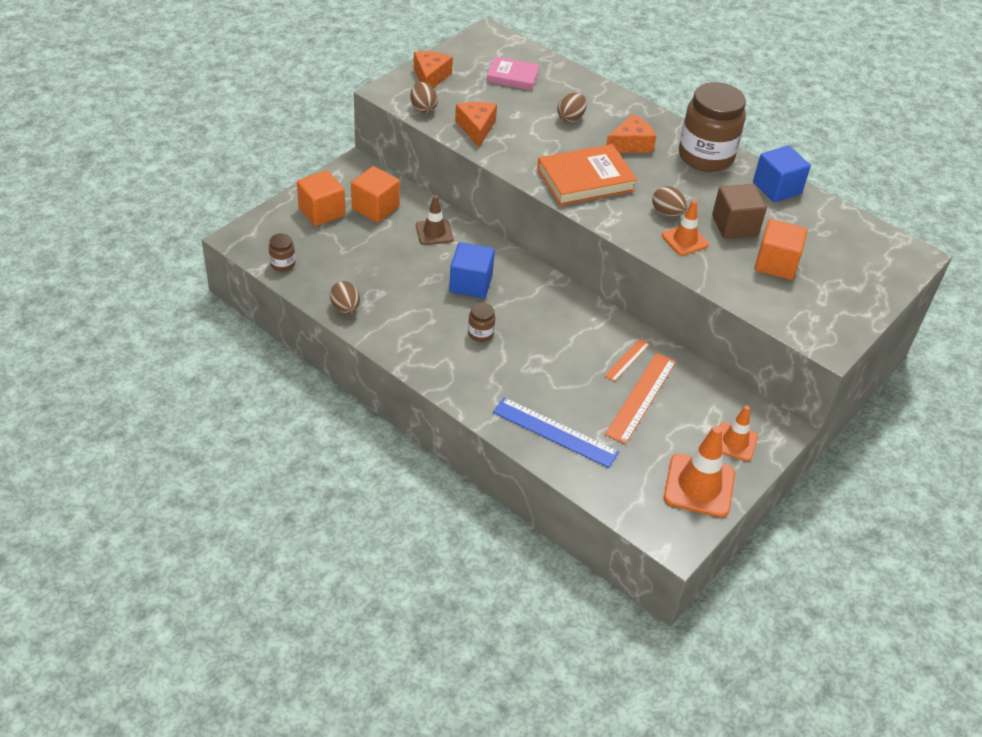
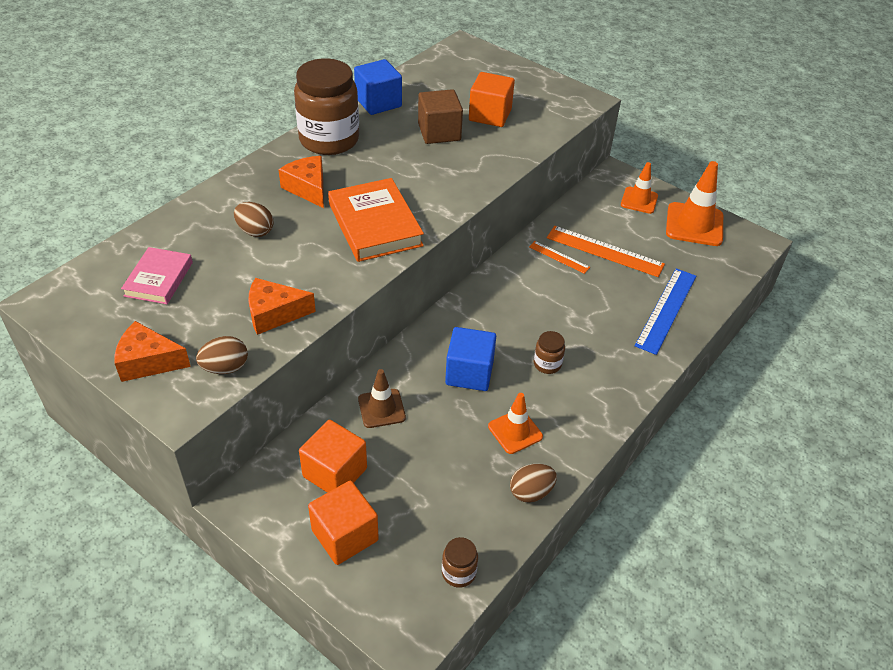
camera: 90 degrees left, 0 degrees up
brown egg [652,186,687,217] -> none
orange traffic cone [662,200,709,256] -> orange traffic cone moved to [488,393,543,454]

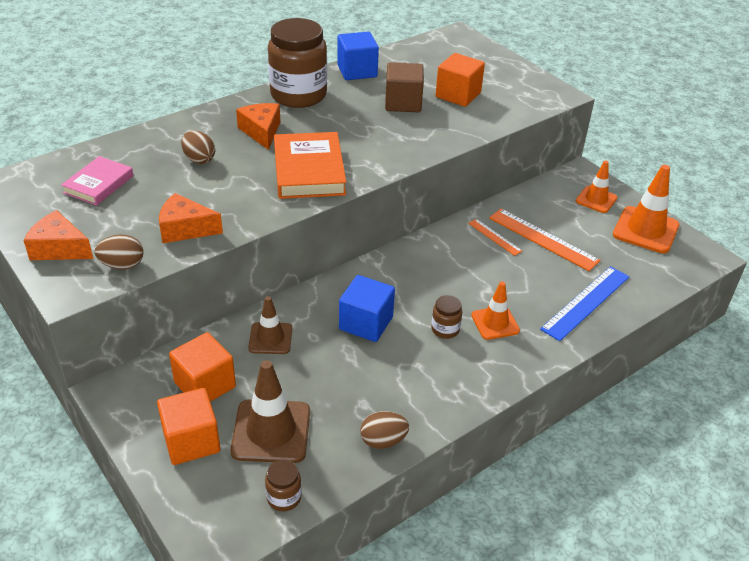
camera: 15 degrees right, 5 degrees down
orange traffic cone [488,393,543,454] -> orange traffic cone moved to [471,282,520,340]
none -> brown traffic cone [230,360,310,463]

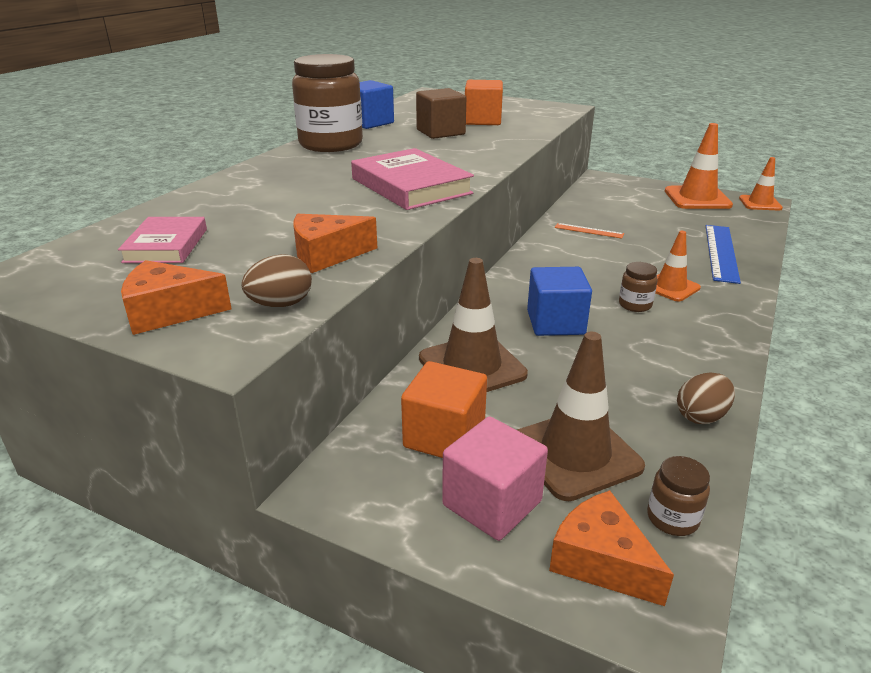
camera: 25 degrees left, 10 degrees down
orange cube [157,388,220,465] -> pink cube [442,416,548,541]
brown egg [181,131,215,164] -> none
orange cheese [236,103,280,150] -> orange cheese moved to [549,490,674,606]
brown traffic cone [248,296,292,354] -> brown traffic cone [419,258,528,392], size x1.61
orange book [274,132,346,199] -> pink book [351,148,474,210]
orange ruler [489,209,601,271] -> none
orange traffic cone [576,161,617,213] -> orange traffic cone moved to [739,157,783,211]

